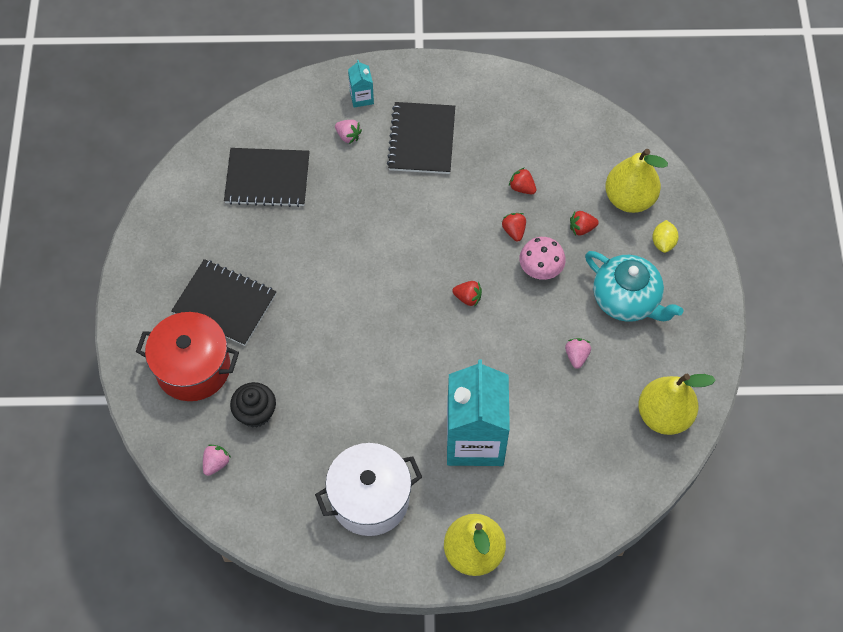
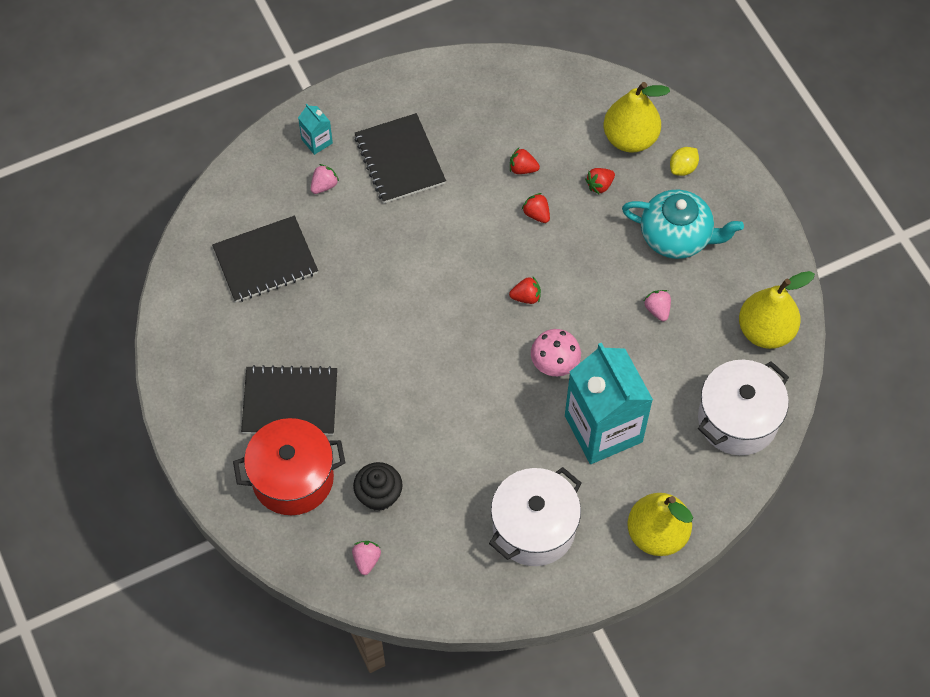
camera: 25 degrees left, 0 degrees up
pink strawberry [335,120,362,144] -> pink strawberry turned 60 degrees counterclockwise [311,164,339,194]
pink mushroom [519,237,566,280] -> pink mushroom moved to [531,329,581,376]
yellow lemon [652,220,679,253] -> yellow lemon turned 60 degrees clockwise [670,147,699,176]
none -> white pot [698,360,789,455]

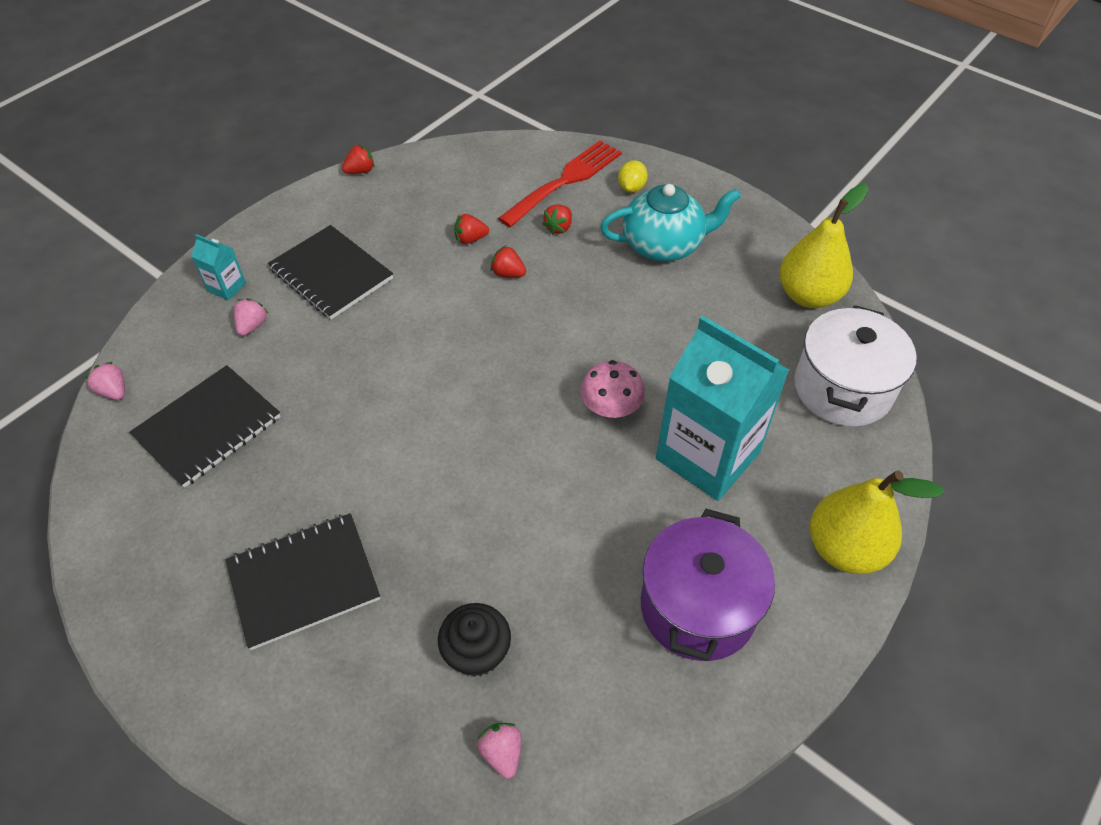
camera: 25 degrees left, 10 degrees down
red pot [233,418,345,515] -> none
white pot [489,467,581,566] -> purple pot [641,509,775,661]
red strawberry [509,277,541,304] -> red strawberry moved to [342,145,375,174]
yellow pear [604,82,670,153] -> red fork [498,140,622,227]
pink strawberry [644,290,671,321] -> pink strawberry moved to [85,362,125,400]

